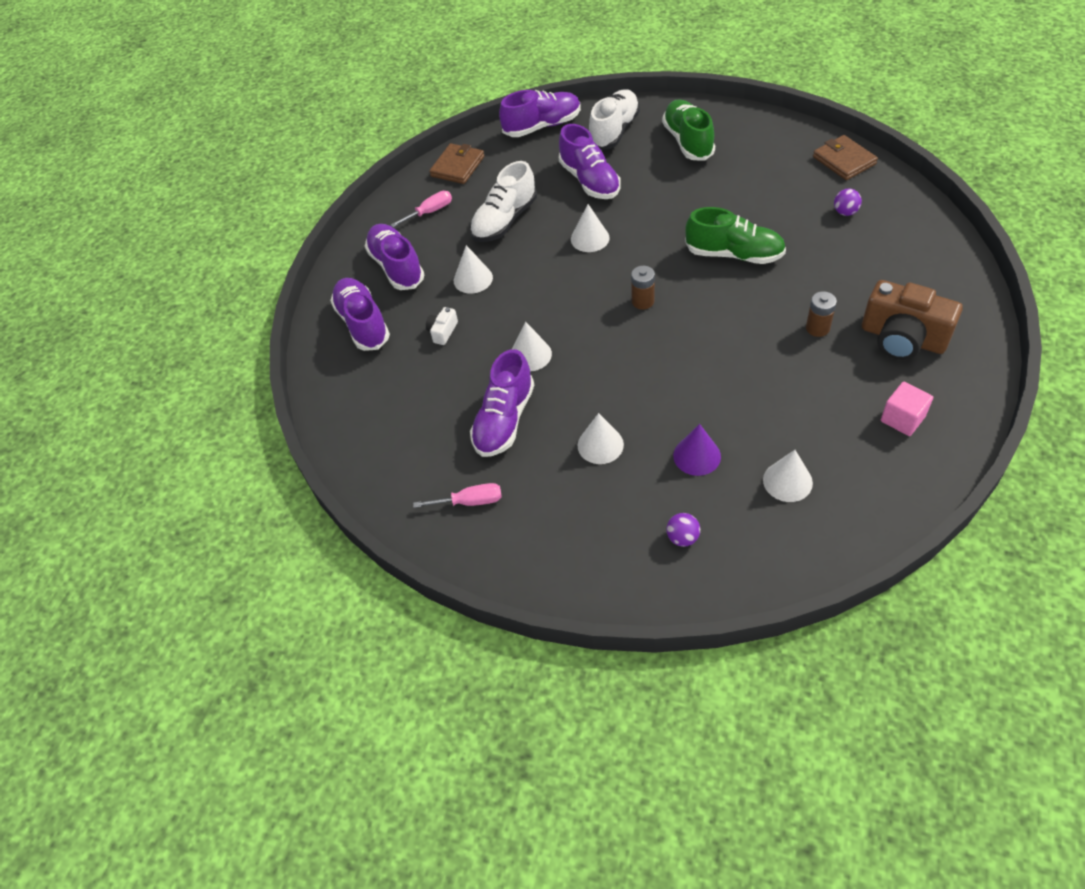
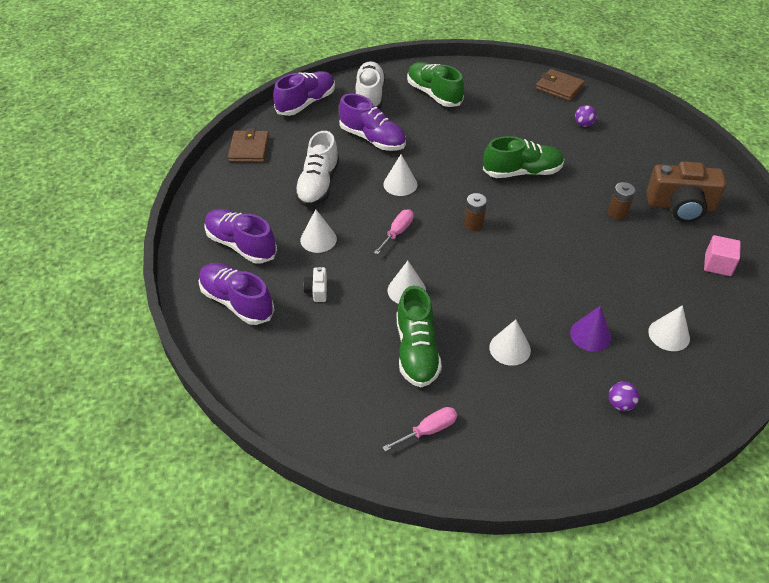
camera: 30 degrees left, 5 degrees down
pink screwdriver [391,191,452,227] -> pink screwdriver moved to [374,209,414,255]
purple shoe [470,349,534,457] -> green shoe [397,285,442,387]

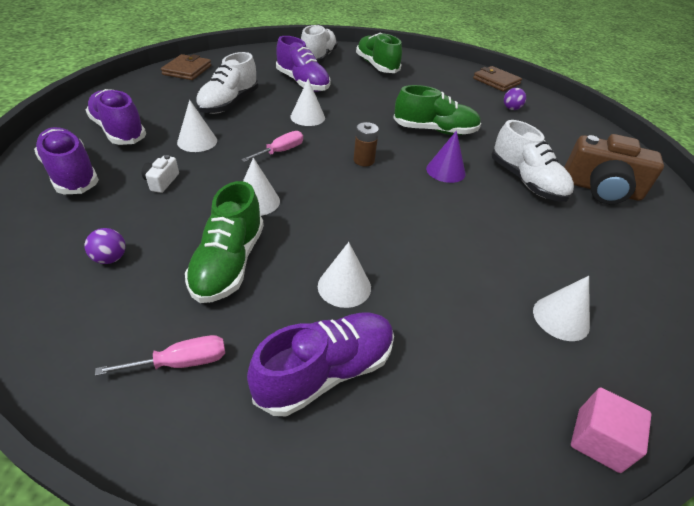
camera: 10 degrees right, 5 degrees down
purple shoe [273,71,335,116] -> purple shoe moved to [247,313,394,416]
purple cone [570,306,611,352] -> purple cone moved to [426,131,466,183]
brown battery [608,182,635,220] -> white shoe [491,120,574,202]
purple ball [609,382,639,411] -> purple ball moved to [85,228,126,264]
pink cube [704,235,741,276] -> pink cube moved to [571,387,651,473]

